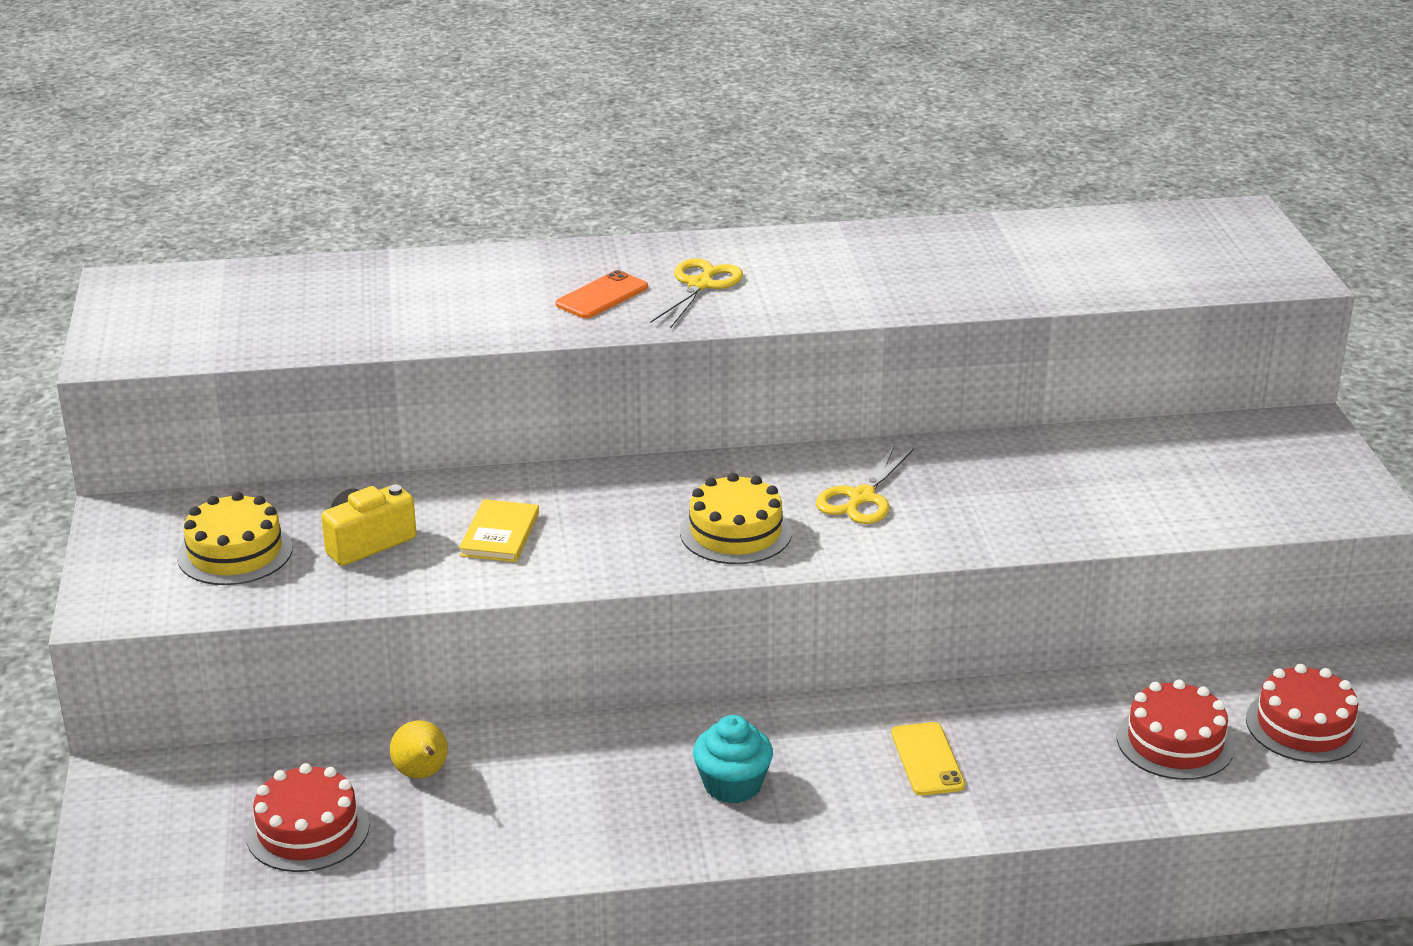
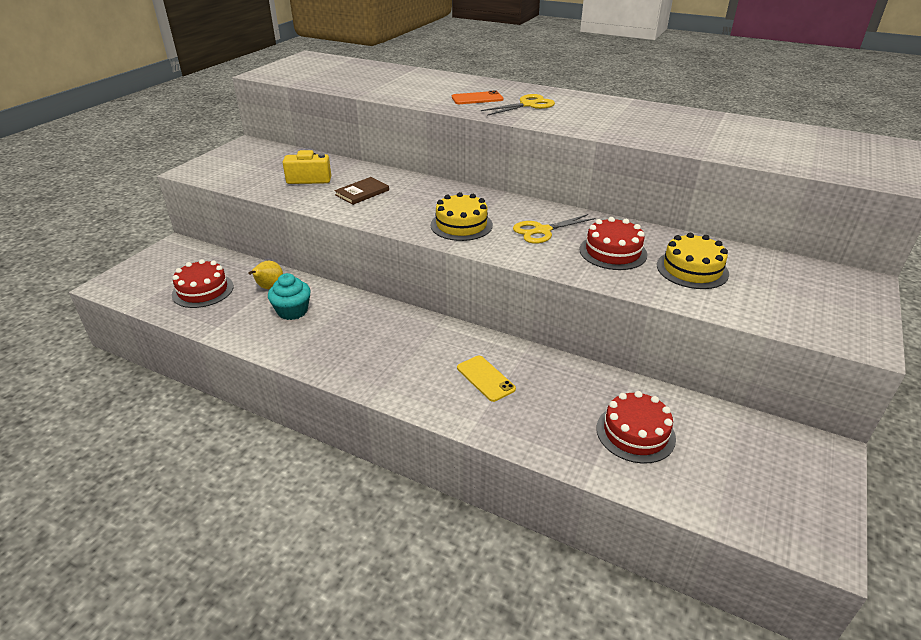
camera: 35 degrees right, 5 degrees up
yellow cake [177,492,293,585] -> yellow cake moved to [657,233,729,289]
yellow book [459,499,539,562] -> brown book [334,177,389,205]
turquoise cupcake [693,715,773,804] -> turquoise cupcake moved to [268,273,311,320]
yellow phone [891,722,965,795] -> yellow phone turned 60 degrees counterclockwise [457,355,516,402]
red cake [1246,664,1364,763] -> red cake moved to [580,217,648,270]

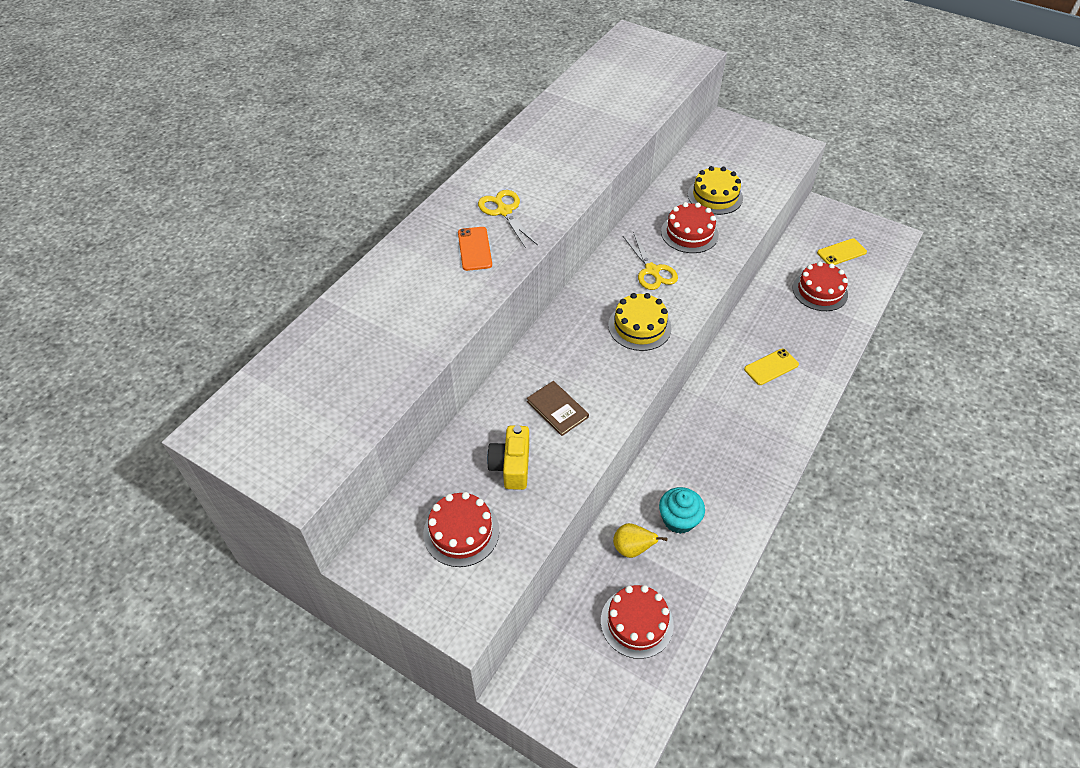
camera: 85 degrees left, 15 degrees up
none -> red cake [423,492,499,567]
none -> yellow phone [817,238,867,265]

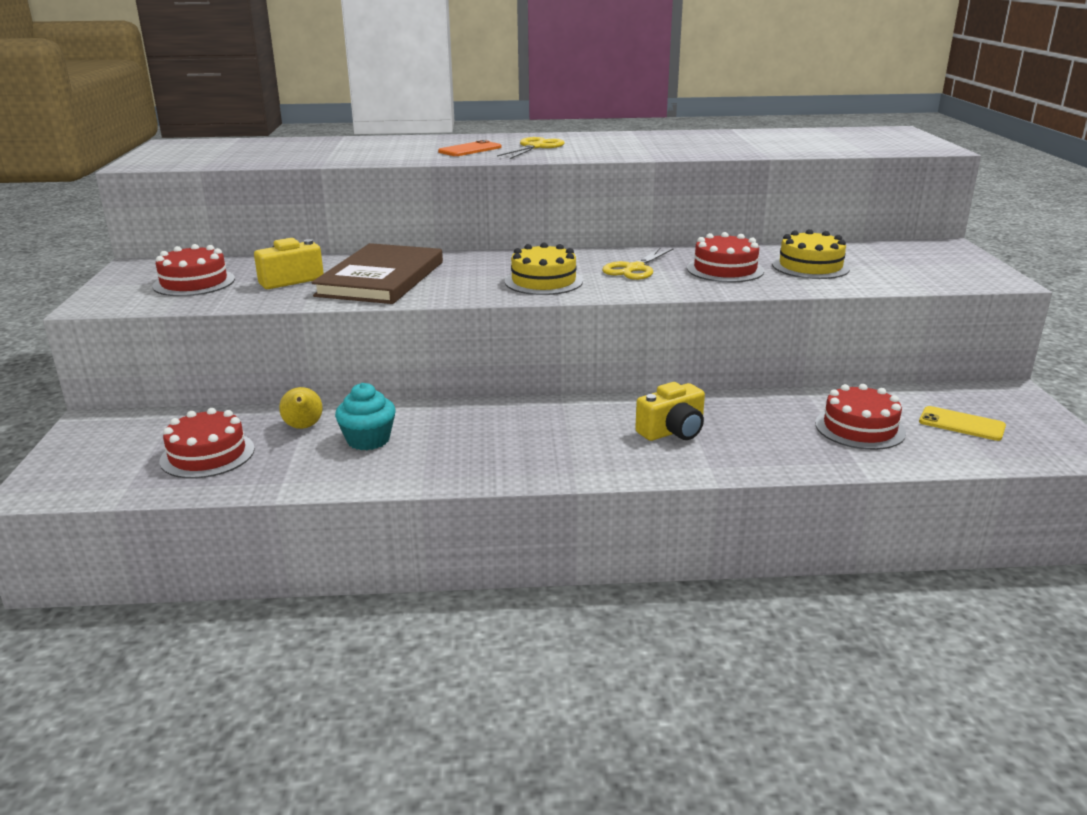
camera: 55 degrees right, 25 degrees down
brown book [527,381,589,436] -> brown book [311,243,443,304], size x2.06
yellow phone [744,349,799,385] -> yellow camera [635,382,705,441]

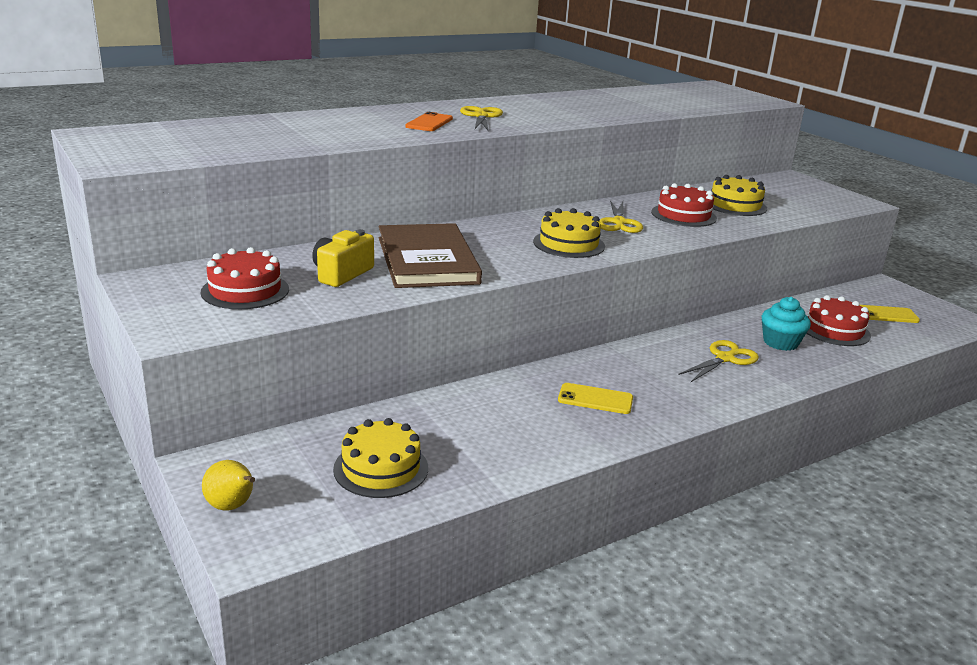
camera: 30 degrees left, 0 degrees up
red cake [160,408,255,479] -> yellow cake [333,418,428,498]
yellow pear [279,387,323,429] -> yellow pear moved to [202,460,255,510]
turquoise cupcake [335,383,396,450] -> turquoise cupcake moved to [762,297,811,351]
yellow camera [635,382,705,441] -> yellow scissors [678,340,759,382]
none -> yellow phone [558,383,633,414]

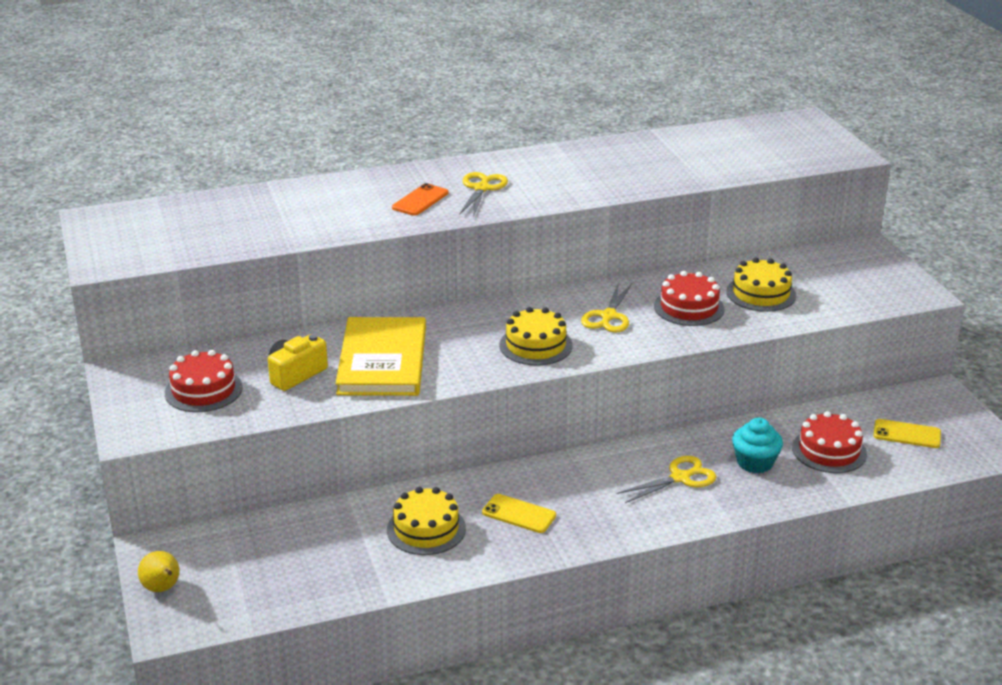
camera: 15 degrees right, 5 degrees up
yellow cake [333,418,428,498] -> yellow cake moved to [387,487,466,555]
brown book [379,223,482,288] -> yellow book [335,317,426,396]

